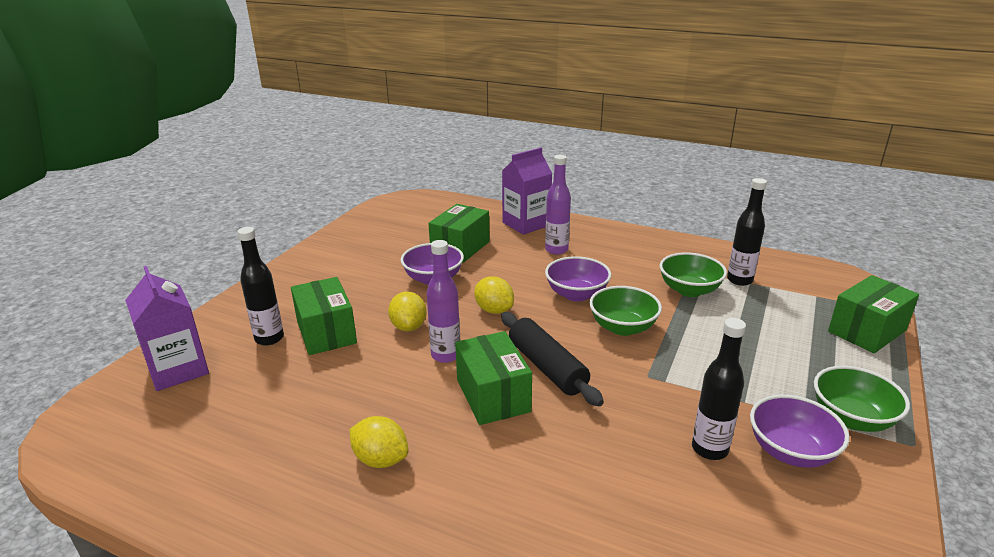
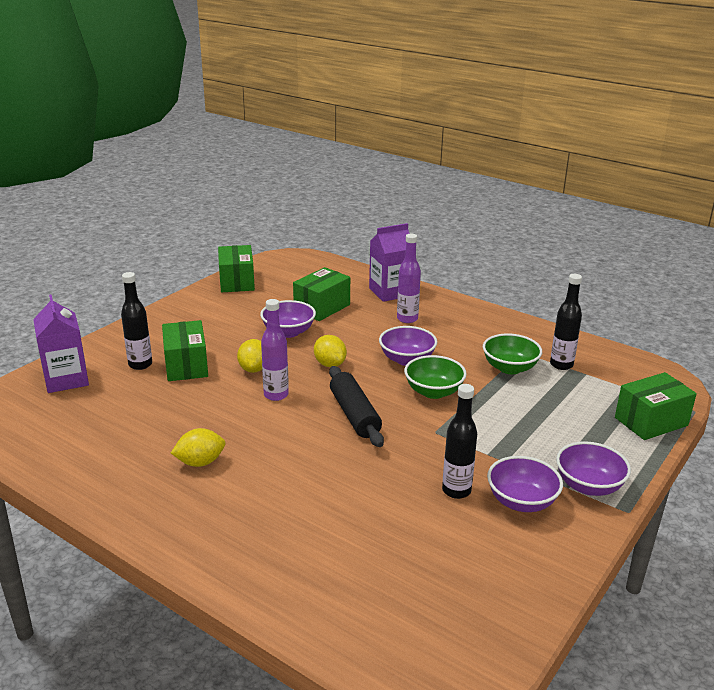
camera: 10 degrees right, 0 degrees up
yellow lemon [350,416,408,468] -> yellow lemon turned 60 degrees counterclockwise [171,428,226,467]
green box [455,331,532,425] -> green box moved to [218,245,255,292]
green bowl [814,366,910,432] -> purple bowl [556,441,631,496]

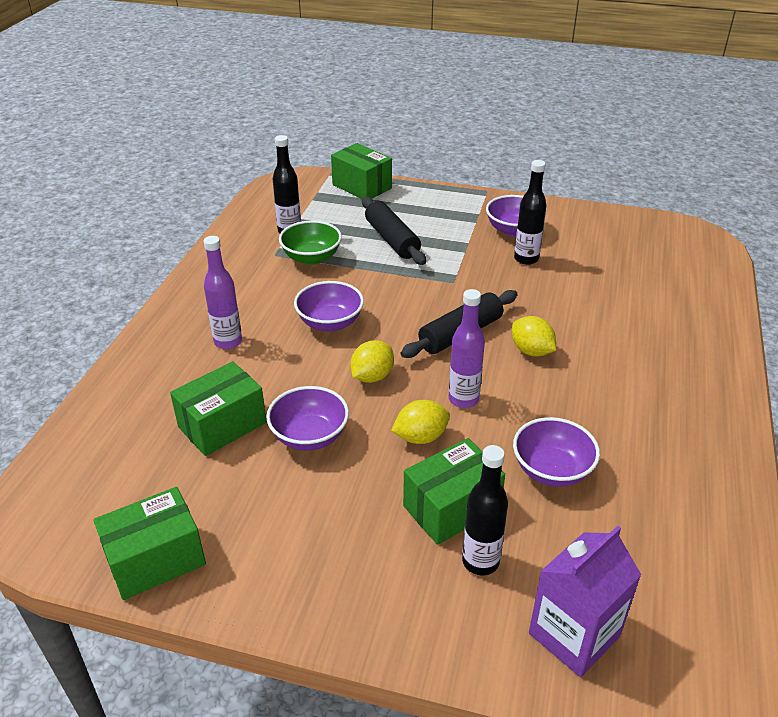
camera: 110 degrees left, 10 degrees up
yellow lemon [171,428,226,467] -> yellow lemon moved to [512,316,556,357]
green box [293,267,350,321] -> green box turned 60 degrees counterclockwise [170,361,267,456]
purple carton [369,223,410,302] -> none
green bowl [404,355,467,399] -> none
purple bowl [556,441,631,496] -> purple bowl moved to [513,417,600,487]
none -> black rolling pin [362,197,426,265]

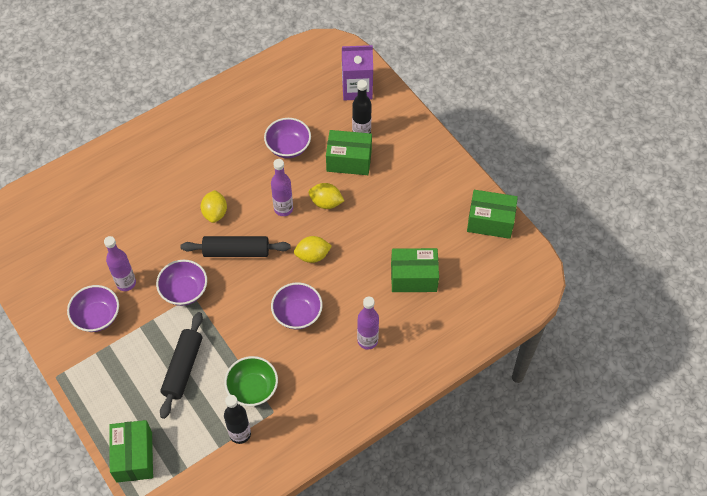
camera: 140 degrees left, 20 degrees up
purple bowl [266,386,349,451] -> purple bowl moved to [156,260,207,306]
black bottle [514,160,546,265] -> purple bottle [104,236,136,291]

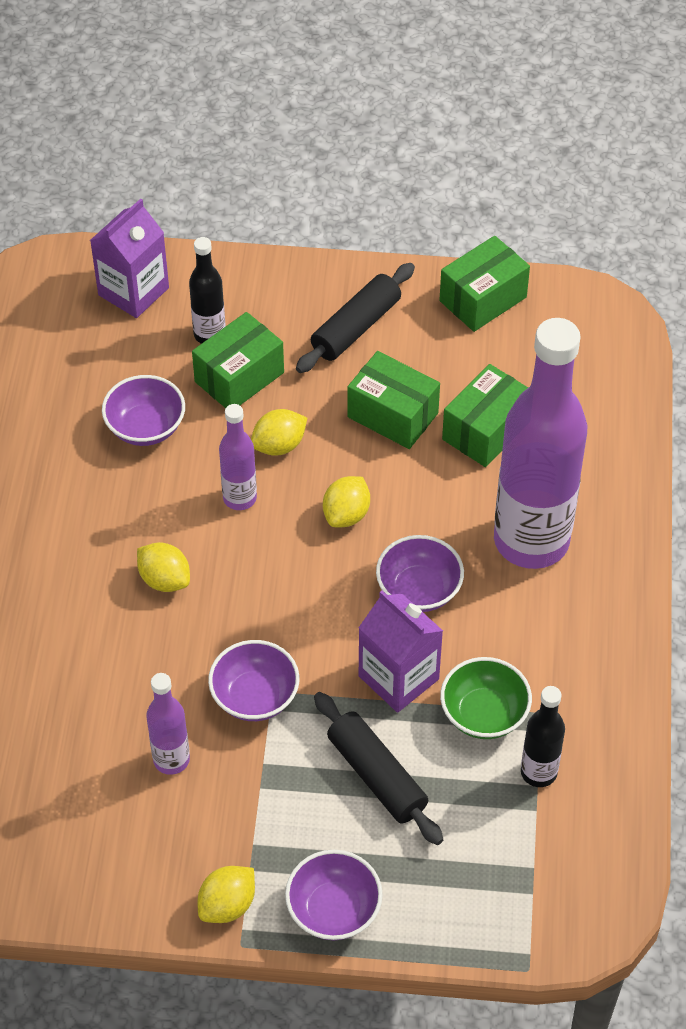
camera: 50 degrees left, 5 degrees down
purple bowl [67,285,119,332] -> purple bowl moved to [285,850,383,941]
green box [110,420,153,482] -> green box moved to [347,351,440,449]
black rolling pin [180,236,291,257] -> black rolling pin moved to [296,263,415,373]
purple bottle [357,296,379,350] -> purple bottle [494,318,587,569], size x2.22
none -> yellow lemon [198,866,255,923]
none -> purple carton [359,590,443,713]

